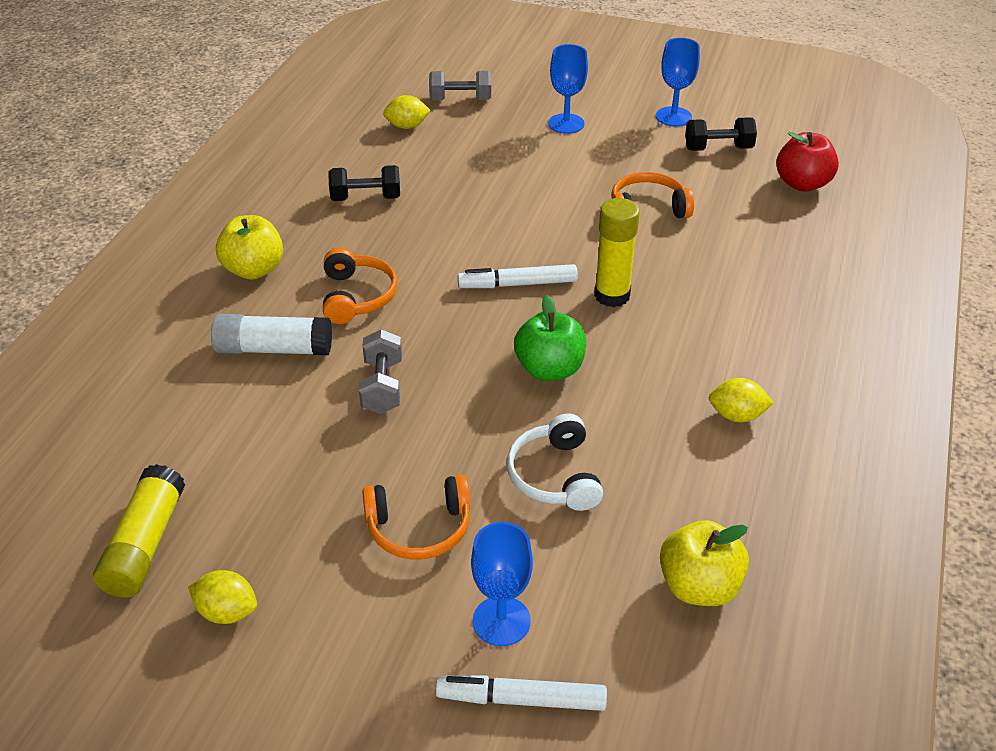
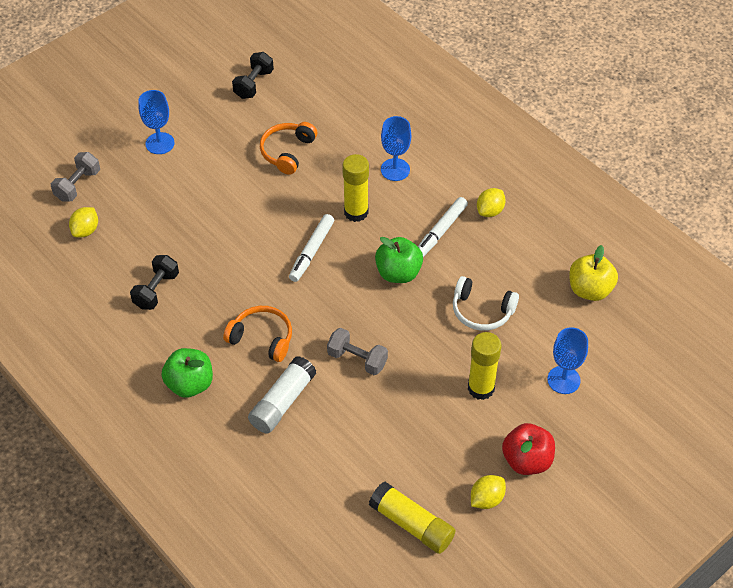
camera: 60 degrees left, 10 degrees up
yellow apple [216,215,283,280] -> green apple [162,348,213,398]
orange headphones [362,475,471,560] -> yellow glue stick [468,332,501,400]
white marker [436,675,607,711] -> white marker moved to [418,197,468,257]
blue goblet [656,38,700,127] -> blue goblet moved to [381,116,411,181]
red apple [777,132,839,192] -> red apple moved to [502,423,555,475]

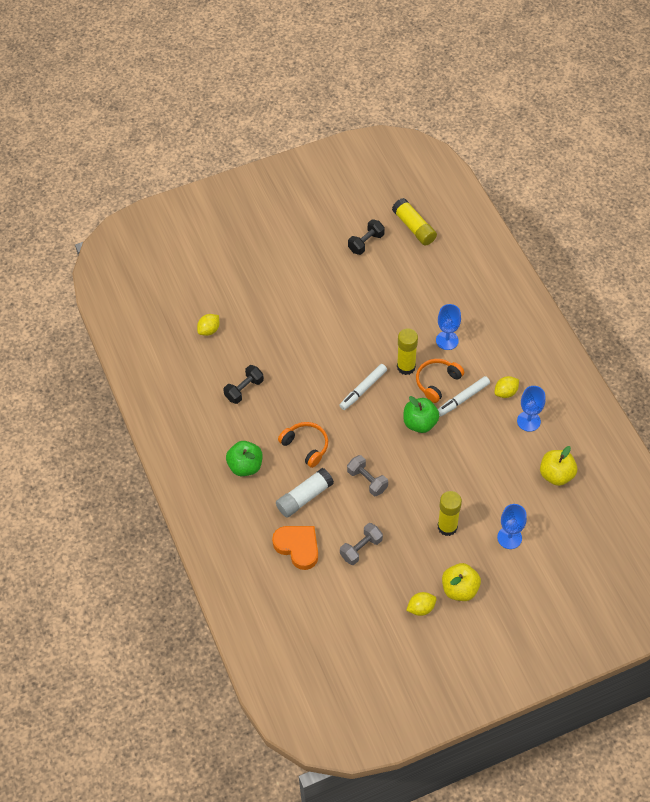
camera: 20 degrees right, 5 degrees up
grey dumbbell [51,152,100,202] -> grey dumbbell moved to [340,523,383,565]
blue goblet [138,90,175,154] -> blue goblet moved to [517,386,545,432]
orange headphones [260,122,317,175] -> orange headphones moved to [416,359,464,403]
yellow glue stick [369,482,456,554] -> yellow glue stick moved to [392,198,437,245]
white headphones [453,276,519,331] -> none
red apple [502,423,555,475] -> yellow apple [442,563,481,601]
none -> orange heart [272,526,318,570]

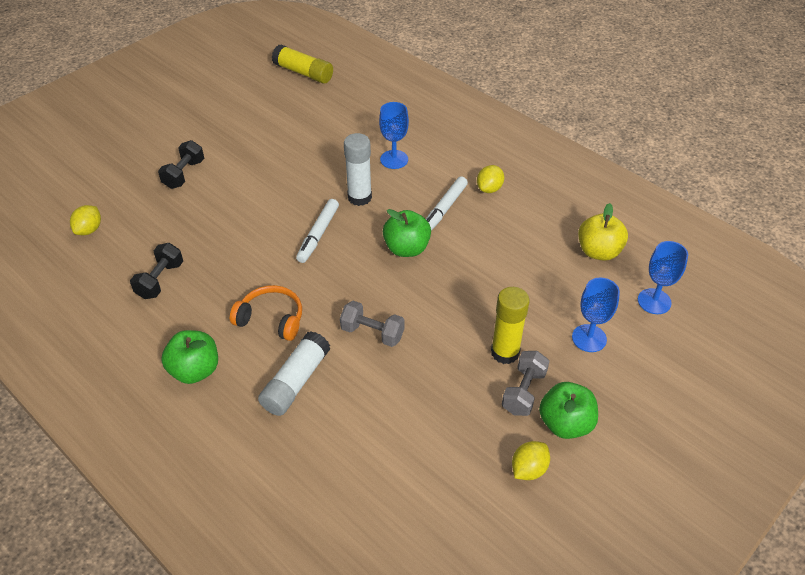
camera: 25 degrees left, 10 degrees down
orange heart [272,526,318,570] -> none
grey dumbbell [340,523,383,565] -> grey dumbbell moved to [502,351,549,416]
black dumbbell [348,219,385,255] -> black dumbbell moved to [158,140,204,189]
yellow glue stick [397,328,418,375] -> white glue stick [344,133,372,206]
orange headphones [416,359,464,403] -> none
yellow apple [442,563,481,601] -> green apple [539,382,598,439]
blue goblet [517,386,545,432] -> blue goblet moved to [638,241,688,314]

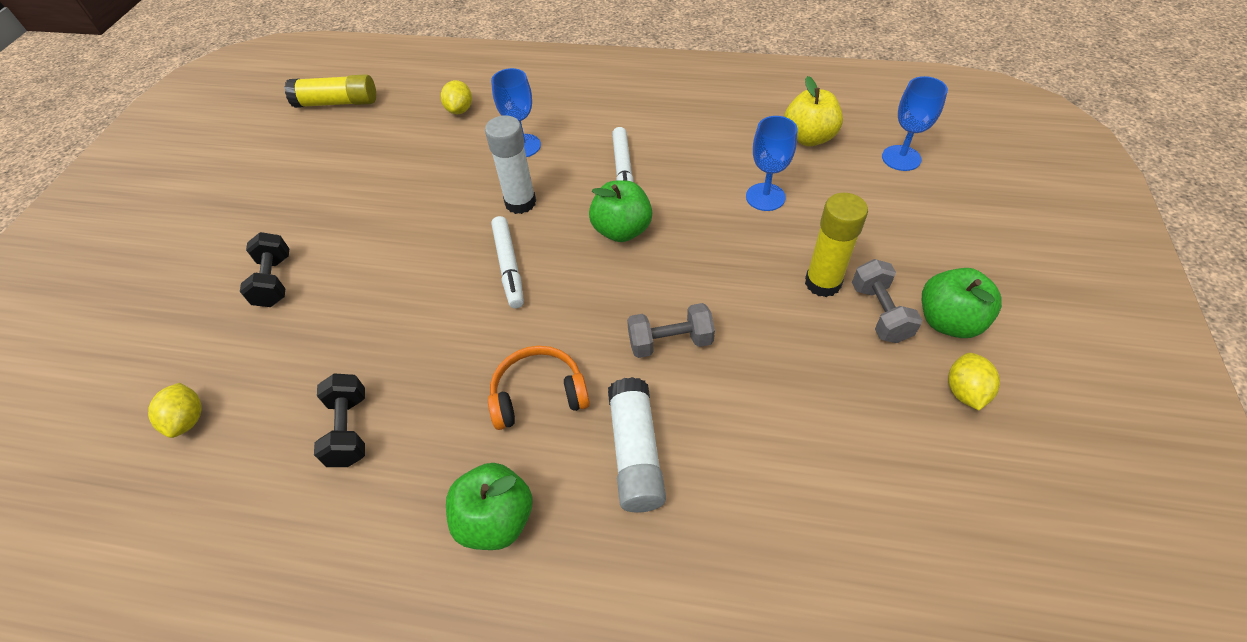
camera: 30 degrees left, 5 degrees up
yellow lemon [477,165,504,193] -> yellow lemon moved to [441,80,472,114]
blue goblet [572,277,620,352] -> blue goblet moved to [746,116,797,211]

